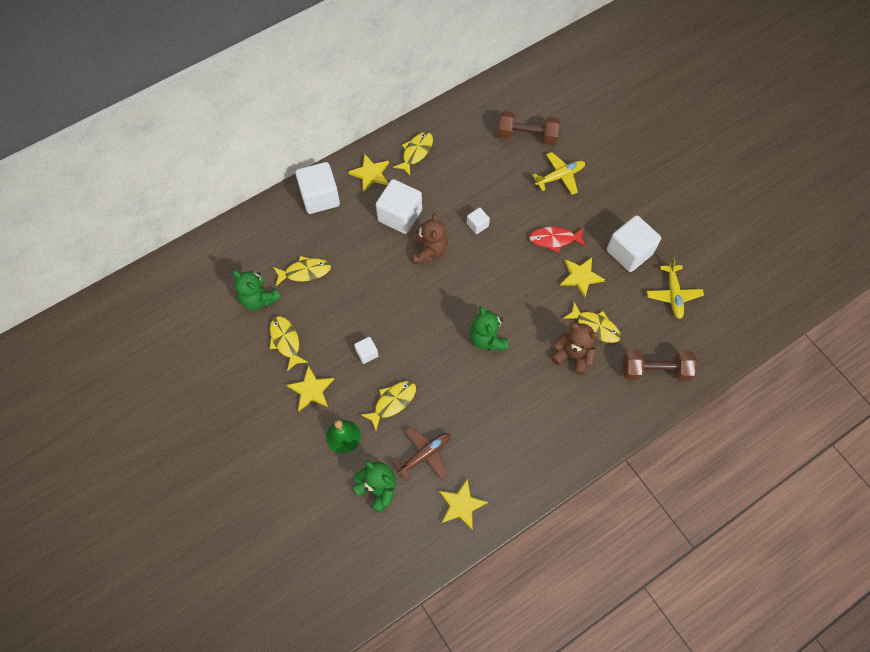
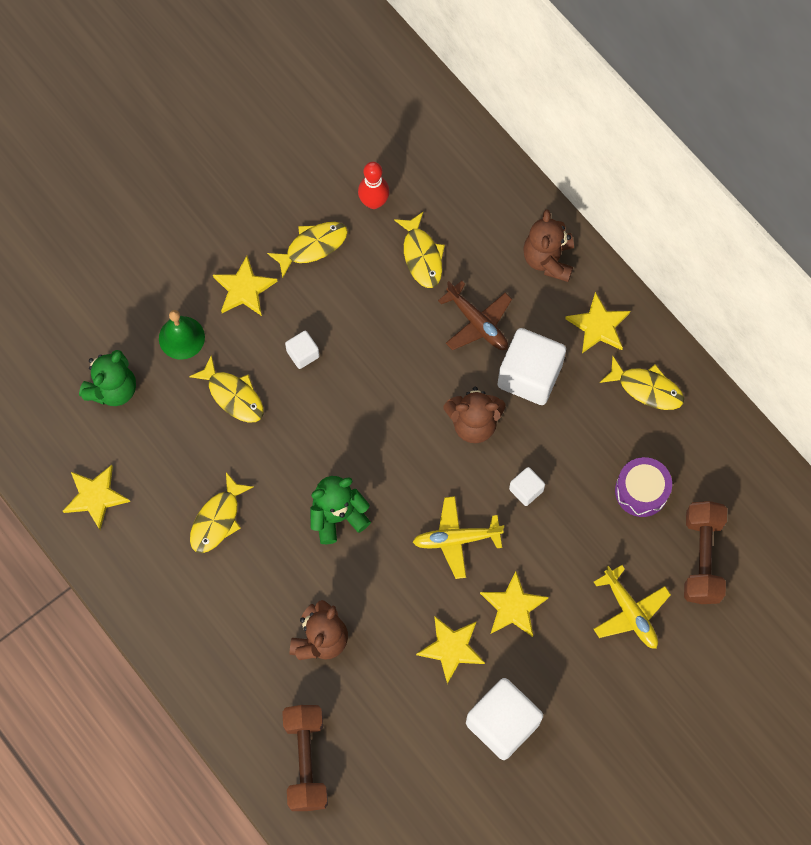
camera: 85 degrees right, 5 degrees up
green teddy bear [232,270,281,310] -> red bowling pin [358,162,389,209]
white cube [295,162,340,214] -> brown teddy bear [523,209,574,282]
brown plane [392,427,451,482] -> brown plane moved to [438,281,512,350]
red fish [529,227,586,253] -> yellow star [480,571,549,637]
yellow fish [563,302,621,343] -> yellow fish moved to [190,472,253,553]
yellow plane [647,258,704,319] -> yellow plane moved to [413,496,504,579]
none -> purple drum [615,457,672,517]

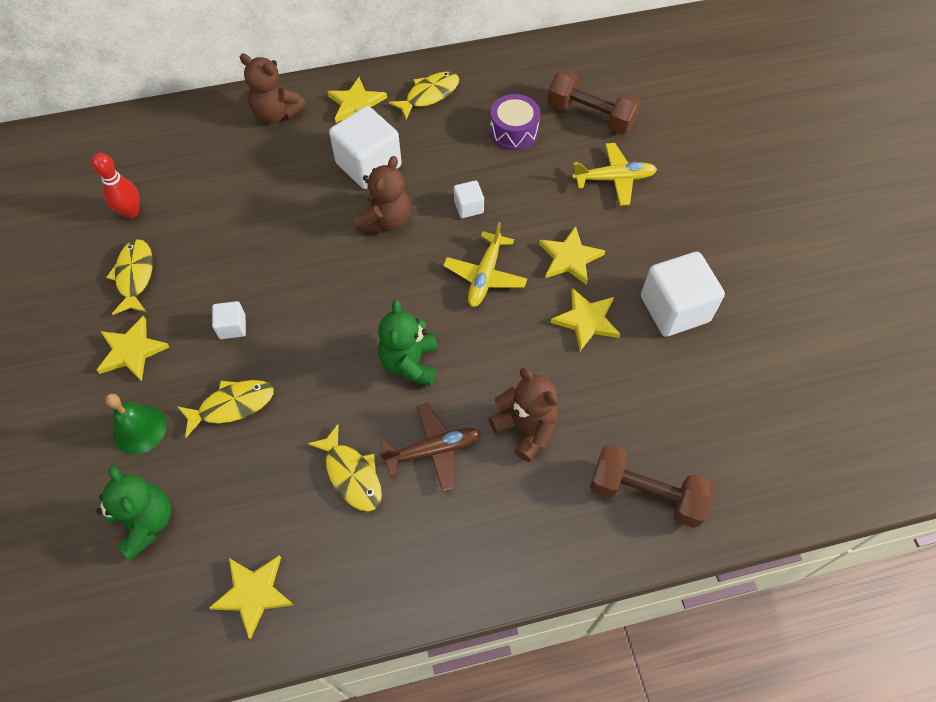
camera: 65 degrees left, 10 degrees down
yellow fish [394,211,445,288] -> none
brown plane [438,281,512,350] -> brown plane moved to [379,403,481,492]

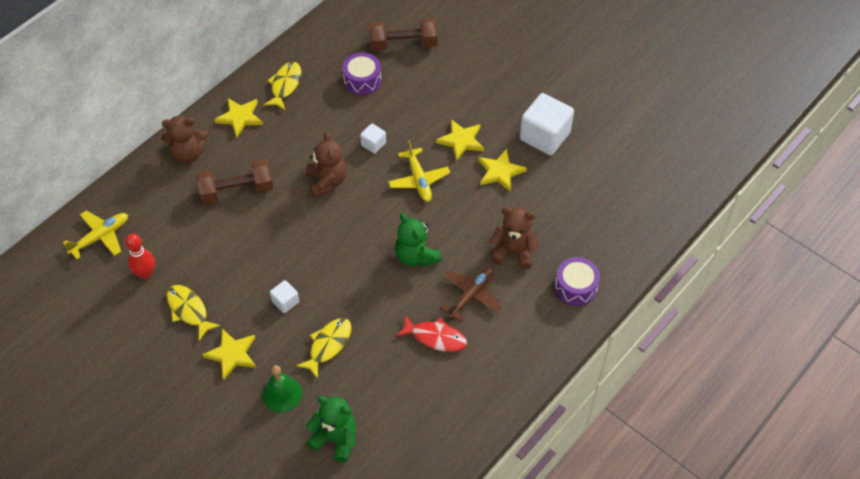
camera: 35 degrees left, 5 degrees down
yellow star [209,555,294,639] -> none
yellow fish [307,424,382,511] -> red fish [396,315,467,352]
white cube [329,106,402,189] -> none
yellow plane [572,143,657,206] -> yellow plane moved to [63,210,128,259]
brown dumbbell [590,445,714,528] -> brown dumbbell moved to [196,159,274,204]
none -> purple drum [555,257,600,306]

